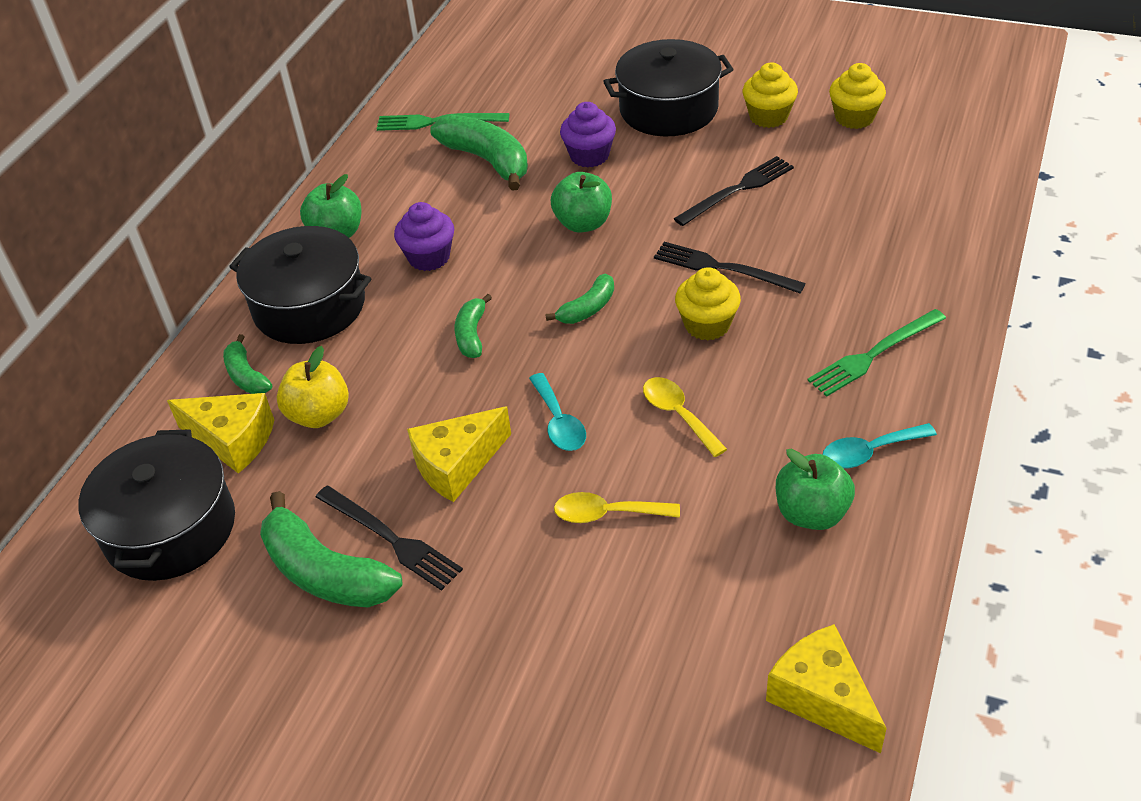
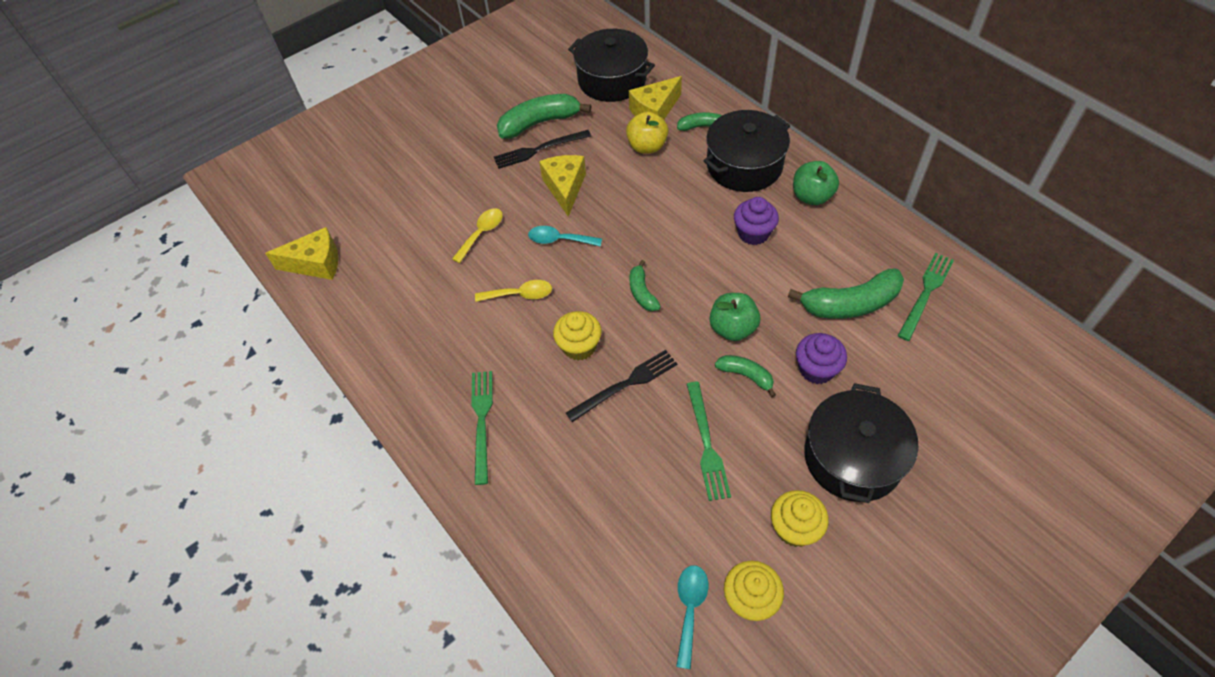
camera: 120 degrees right, 10 degrees up
green banana [455,294,492,358] -> green banana moved to [715,355,776,397]
black fork [673,156,794,226] -> green fork [687,382,731,501]
green apple [776,449,855,530] -> none
turquoise spoon [823,423,937,469] -> turquoise spoon moved to [676,565,708,669]

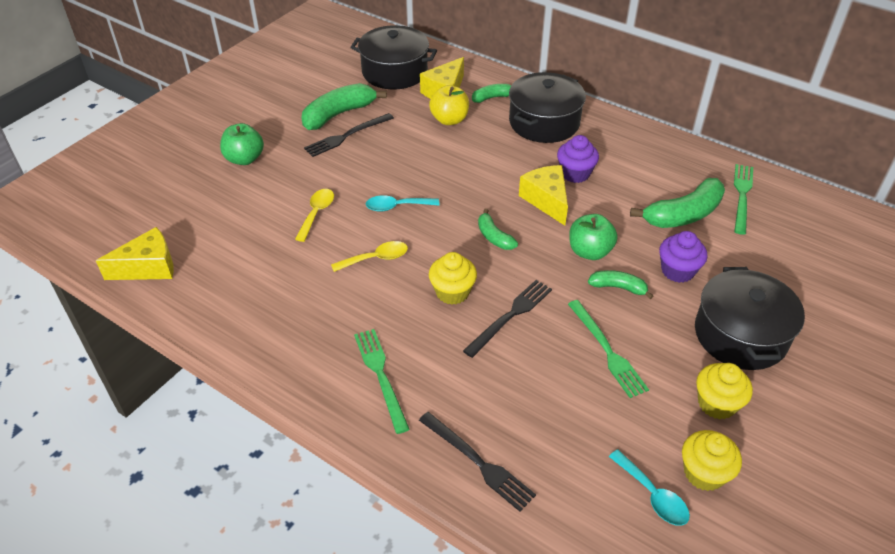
camera: 20 degrees left, 10 degrees down
yellow cheese [539,155,586,217] -> yellow cheese moved to [519,165,568,225]
turquoise spoon [676,565,708,669] -> turquoise spoon turned 150 degrees clockwise [609,449,690,526]
green apple [793,161,839,205] -> green apple moved to [220,123,264,165]
none -> black fork [419,412,536,512]

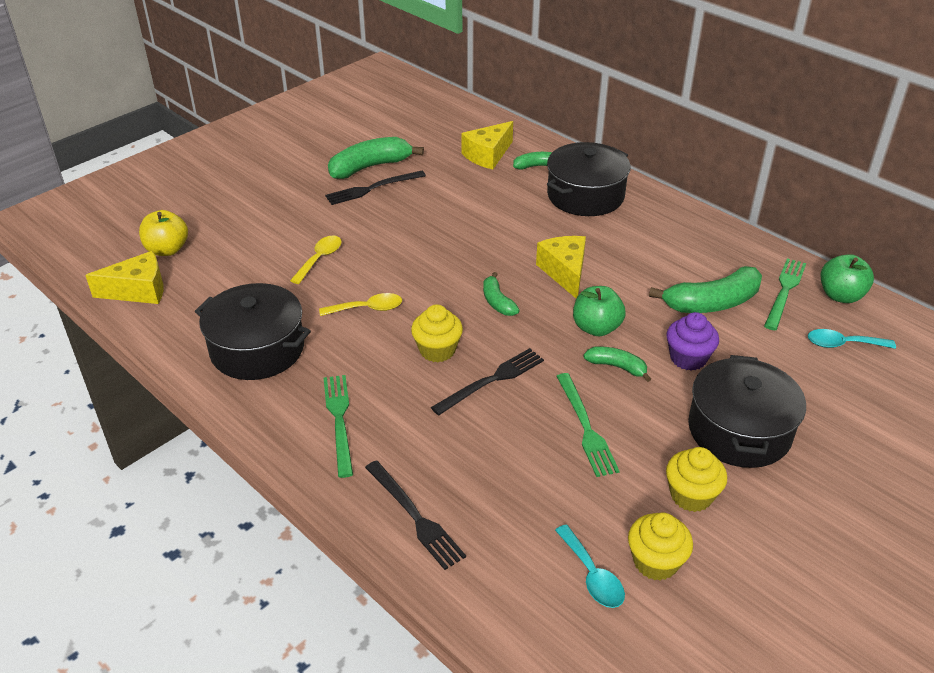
camera: 10 degrees right, 5 degrees down
green apple [220,123,264,165] -> green apple moved to [821,254,874,303]
black pot [350,25,437,89] -> black pot moved to [195,283,311,380]
turquoise spoon [366,195,439,212] -> turquoise spoon moved to [808,329,896,349]
yellow apple [429,85,469,125] -> yellow apple moved to [139,210,188,256]
purple cupcake [557,135,599,183] -> none

